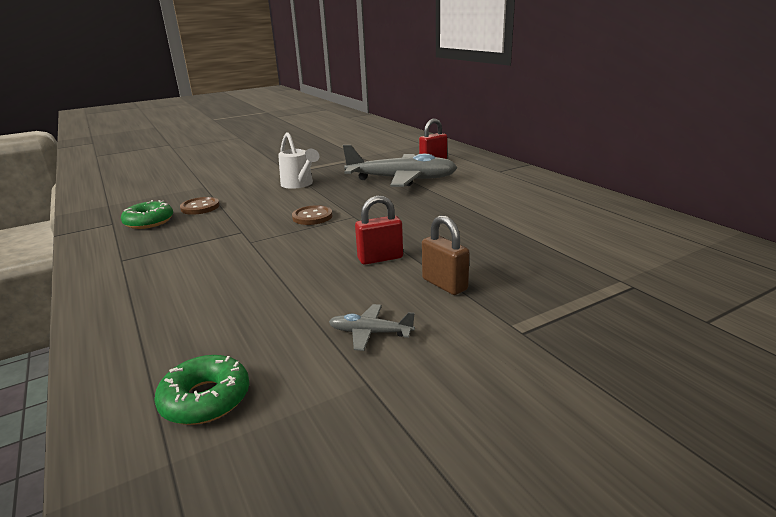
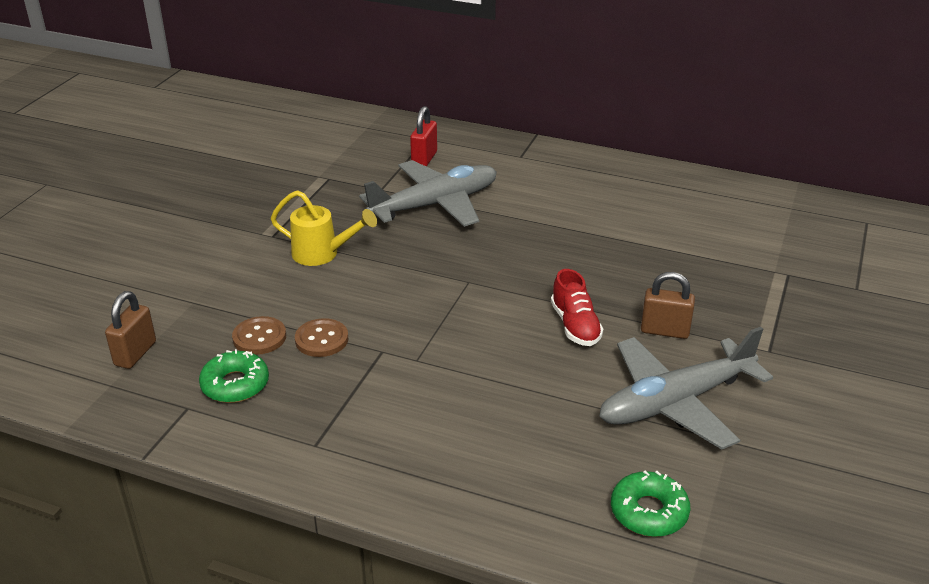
camera: 40 degrees left, 10 degrees up
white watering can [278,132,320,189] -> yellow watering can [271,190,377,266]
brown button [292,205,333,225] -> brown button moved to [295,318,348,357]
grey plane [329,304,415,351] -> grey plane [599,327,773,450], size x2.36
red padlock [355,196,403,265] -> red shoe [551,269,603,346]
none -> brown padlock [105,291,156,369]

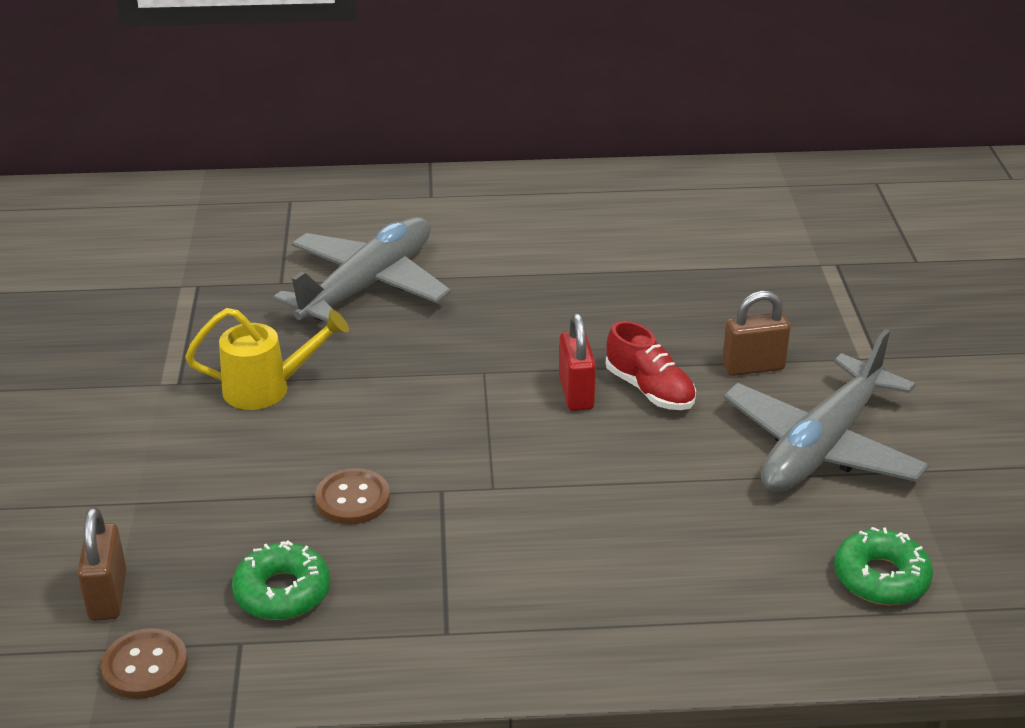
camera: 25 degrees left, 0 degrees up
brown button [232,316,286,355] -> brown button moved to [101,628,188,699]
red padlock [410,106,437,167] -> red padlock moved to [559,313,596,411]

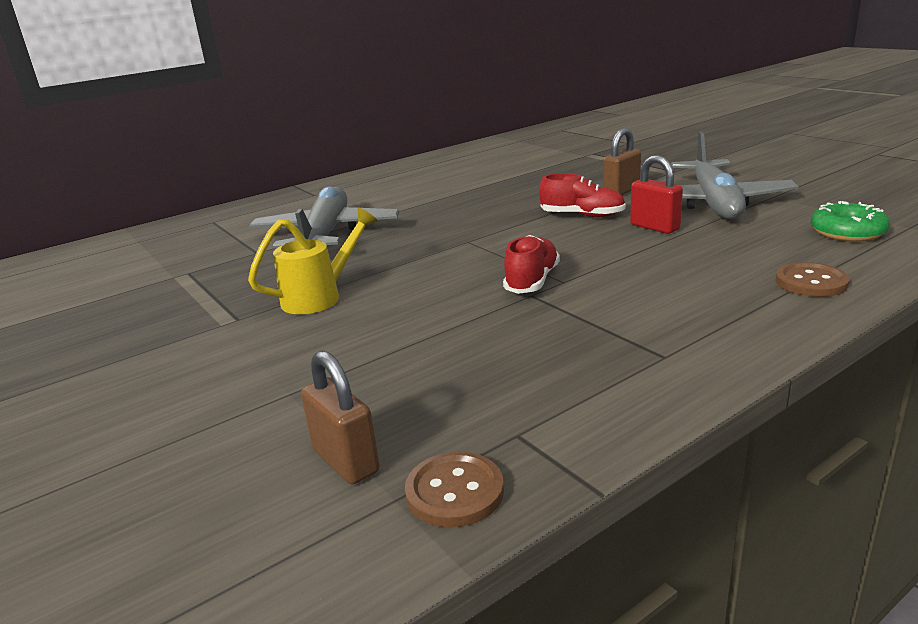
camera: 30 degrees left, 10 degrees down
green donut [232,540,330,620] -> none
brown button [315,468,390,525] -> brown button moved to [776,262,849,297]
red padlock [559,313,596,411] -> red padlock moved to [630,155,683,234]
none -> red shoe [503,235,560,294]

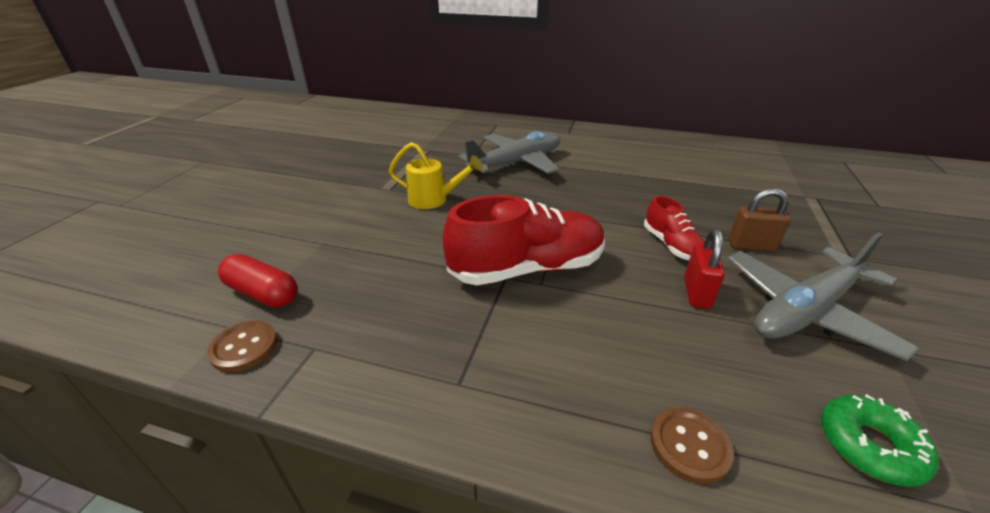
camera: 50 degrees right, 10 degrees up
brown padlock [301,350,380,485] -> red capsule [218,254,297,308]
red shoe [503,235,560,294] -> red shoe [443,195,605,285], size x1.91

